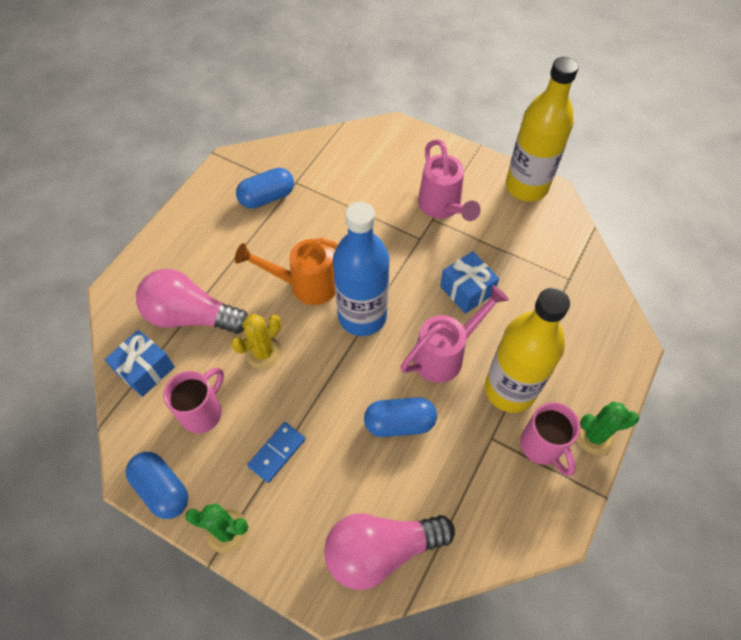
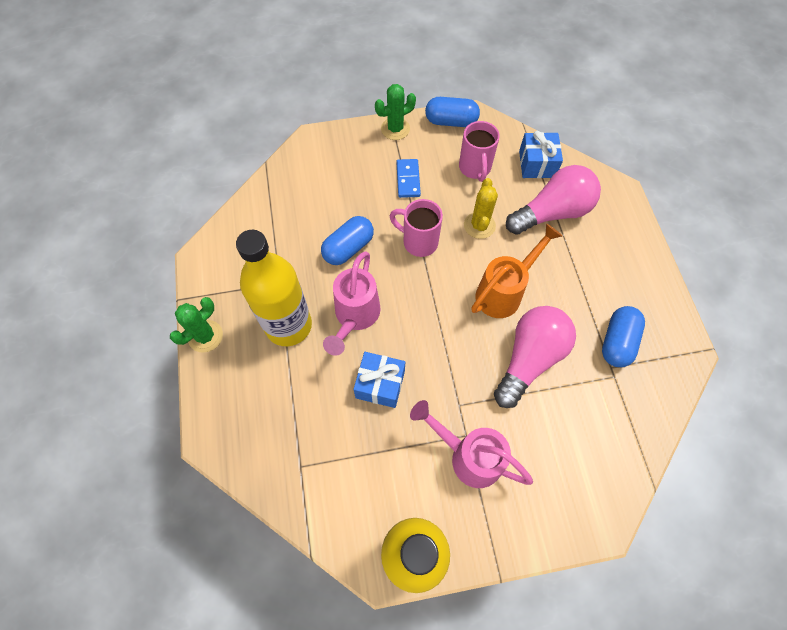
camera: 140 degrees right, 5 degrees up
pink light bulb [324,513,455,590] -> pink light bulb moved to [494,306,576,408]
blue bottle [333,202,389,336] -> none
pink mug [520,402,580,476] -> pink mug moved to [390,199,443,257]

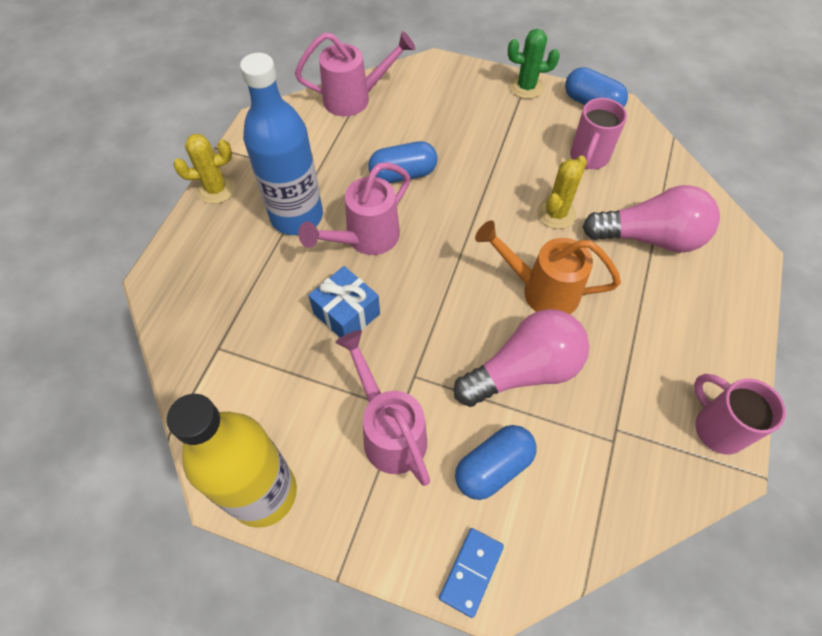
camera: 30 degrees right, 5 degrees down
green cactus [170,297,223,353] -> yellow cactus [173,134,235,204]
yellow bottle [236,230,312,346] -> blue bottle [240,53,323,235]
pink mug [390,199,443,257] -> pink mug moved to [694,374,786,455]
blue domino [396,159,421,198] -> blue domino moved to [439,528,504,618]
orange watering can [471,223,562,318] -> orange watering can turned 150 degrees counterclockwise [475,220,621,314]
blue gift [519,131,563,178] -> none
blue capsule [602,306,645,367] -> blue capsule moved to [455,425,537,500]
none -> pink watering can [295,31,415,116]

